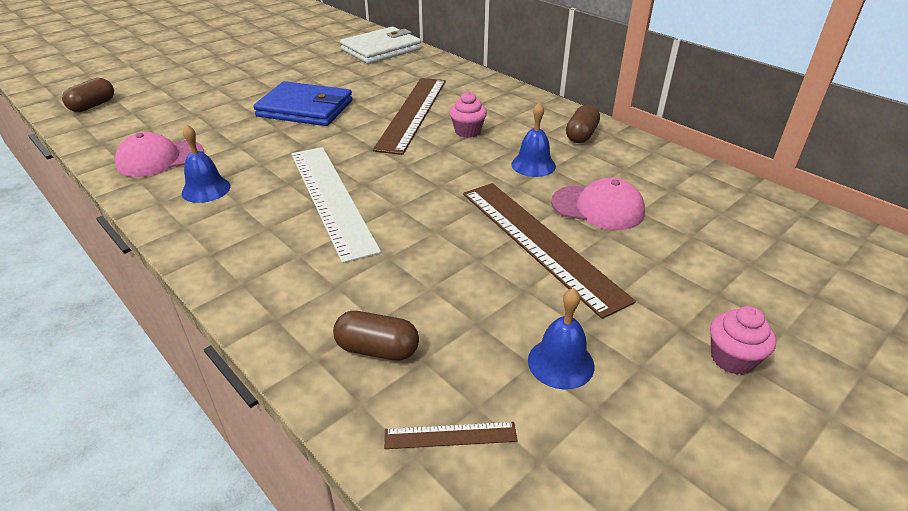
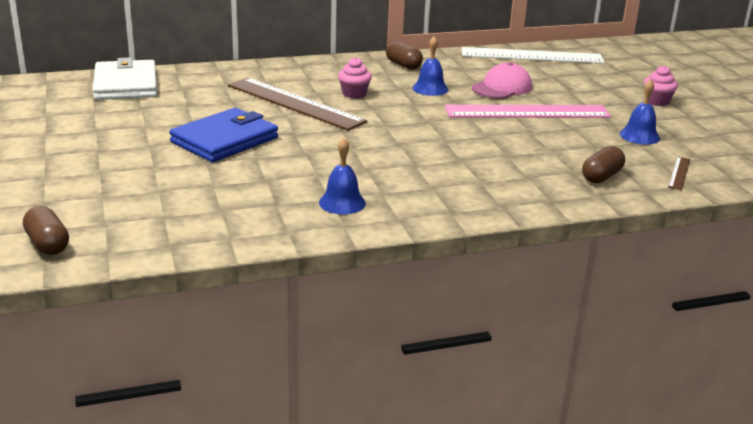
camera: 65 degrees left, 10 degrees down
pink cap [115,132,204,177] -> none
white ruler [291,147,381,263] -> white ruler moved to [461,47,605,64]
brown ruler [463,183,636,319] -> pink ruler [445,105,611,118]

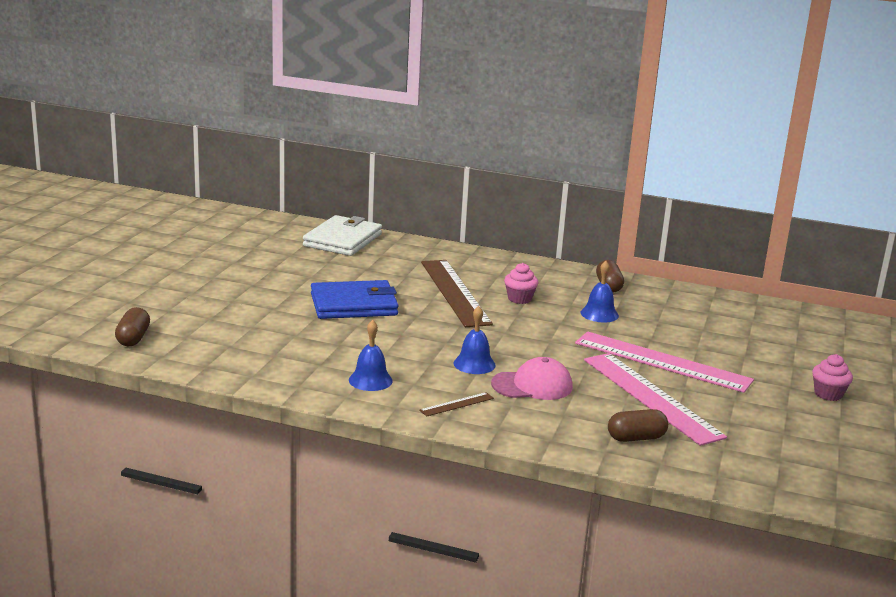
camera: 35 degrees right, 5 degrees down
white ruler [461,47,605,64] -> none
pink cap [472,62,532,99] -> pink cap moved to [491,357,573,400]
blue bell [620,79,660,145] -> blue bell moved to [453,306,496,374]
brown ruler [668,156,690,190] -> brown ruler moved to [419,392,494,417]
none -> pink ruler [584,353,727,446]

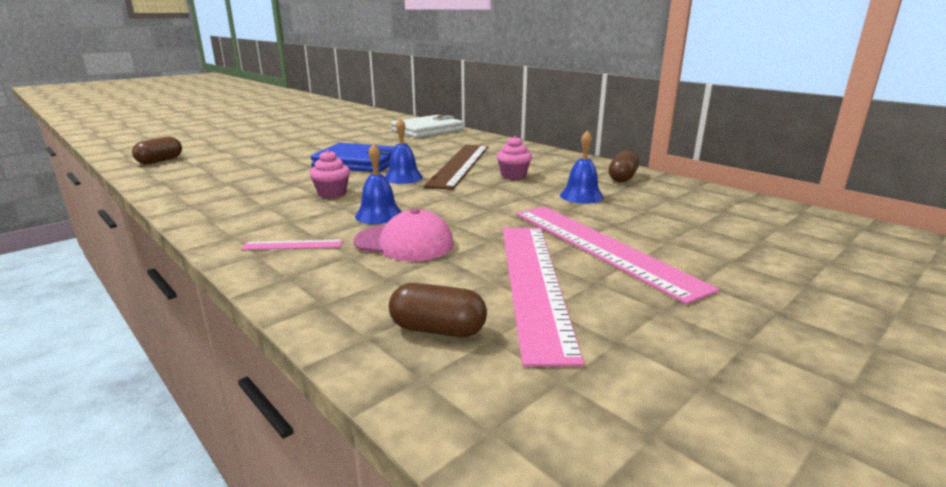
camera: 30 degrees right, 0 degrees up
blue bell [349,320,393,391] -> blue bell moved to [385,118,423,184]
brown ruler [419,392,494,417] -> pink ruler [241,239,343,250]
pink cupcake [812,354,853,401] -> pink cupcake moved to [310,150,350,198]

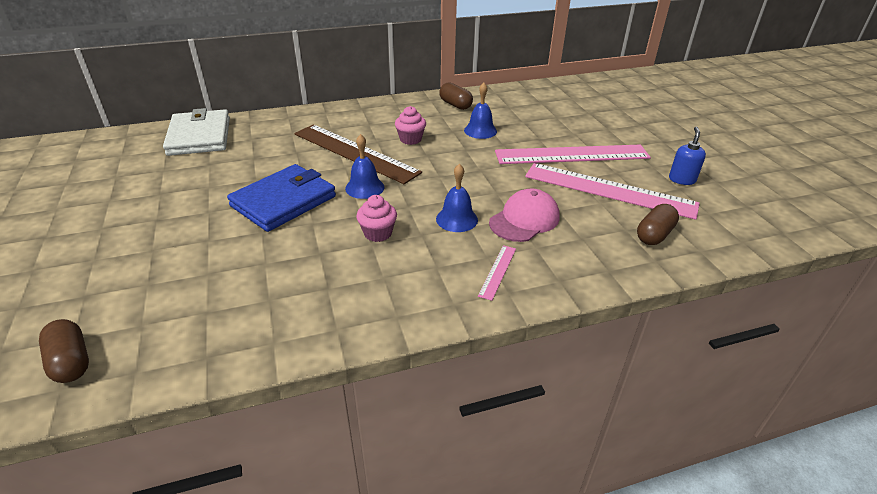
camera: 65 degrees left, 15 degrees up
none -> blue soap dispenser [669,127,706,185]

